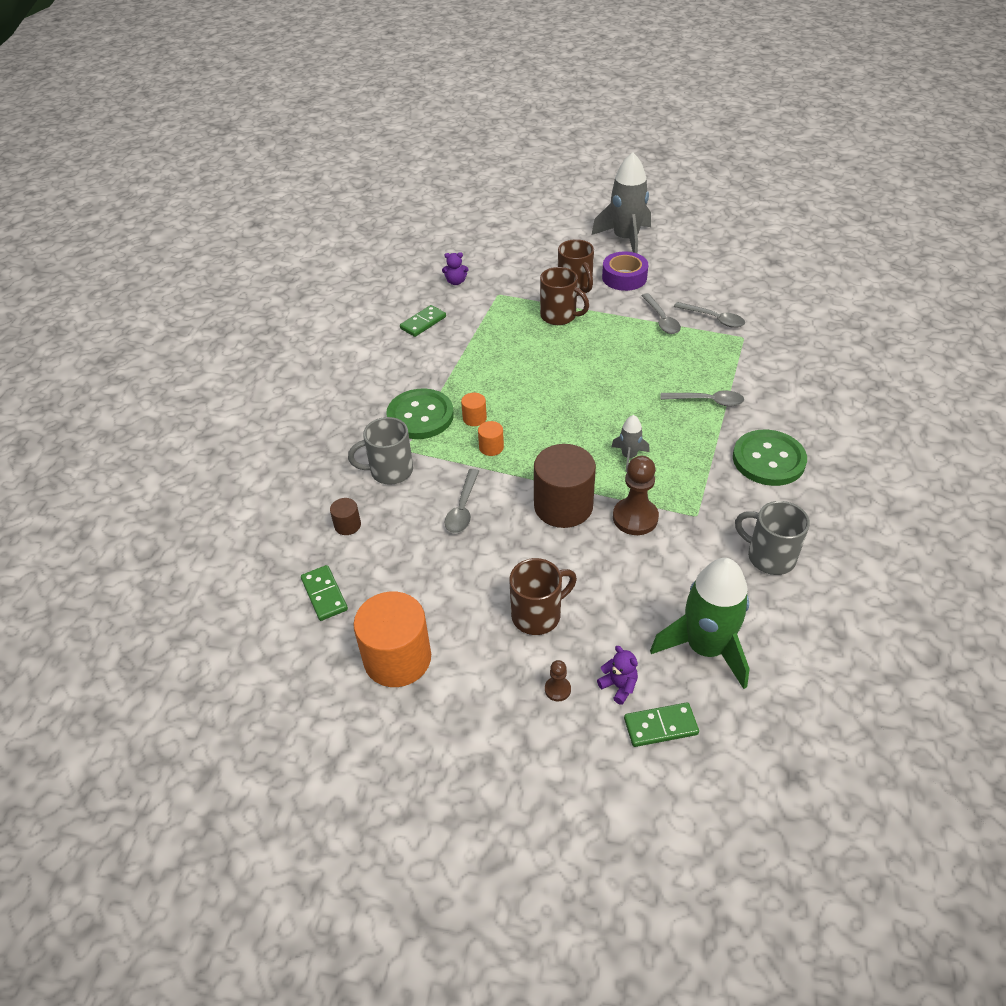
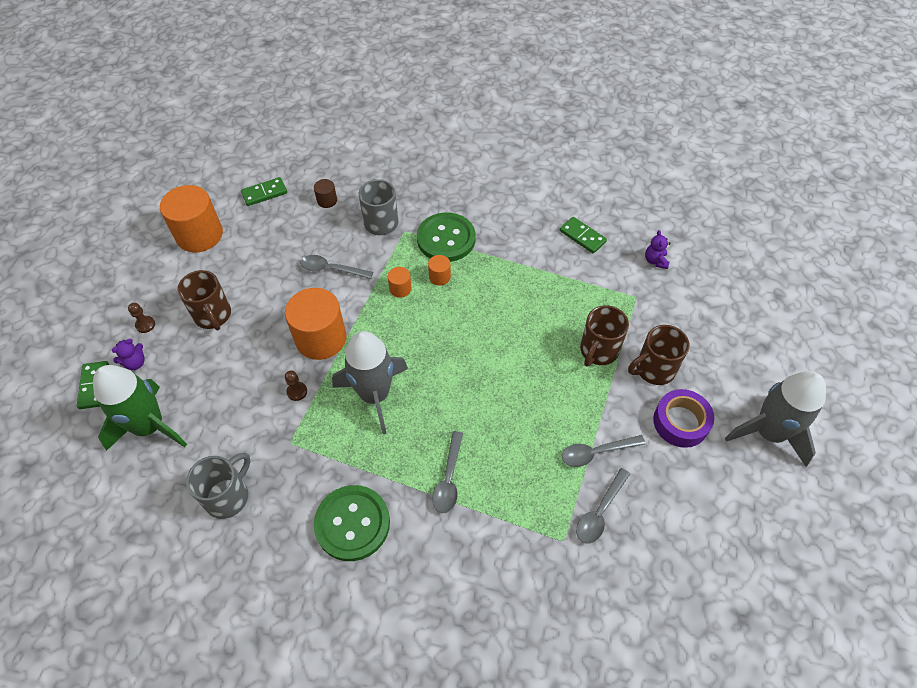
camera: 90 degrees right, 10 degrees up
brown cylinder [534,444,596,528] -> orange cylinder [285,288,347,360]
grey rocket [612,415,650,472] -> grey rocket [332,331,408,434], size x2.11
brown pawn [613,456,659,535] -> brown pawn [285,371,307,401], size x0.50

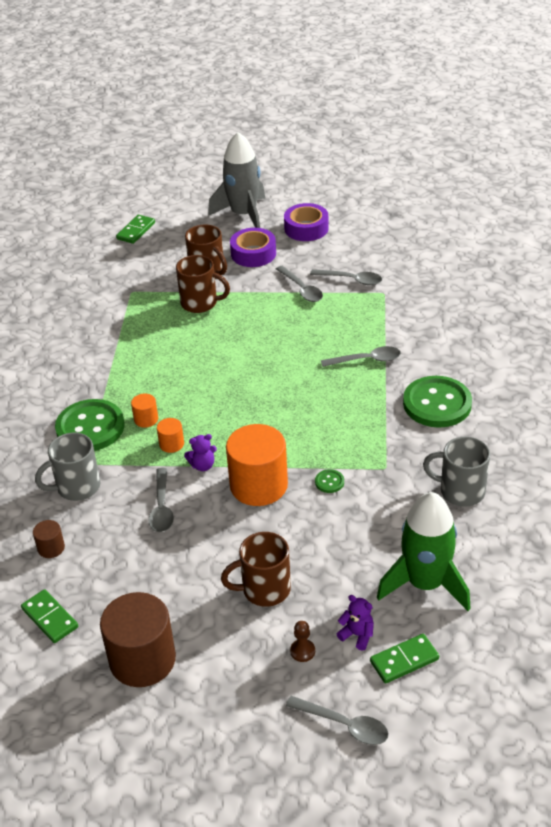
camera: 105 degrees left, 15 degrees down
orange cylinder [160,185,223,253] -> brown cylinder [100,592,176,687]
brown mug [177,270,231,330] -> brown mug turned 150 degrees counterclockwise [221,532,291,607]
brown pawn [285,371,307,401] -> green button [315,469,344,493]
grey rocket [332,331,408,434] -> none
green domino [560,217,607,254] -> green domino moved to [116,215,155,244]
purple teddy bear [645,230,671,269] -> purple teddy bear moved to [184,434,217,471]
none -> purple tape [284,203,329,241]
none -> grey spoon [286,696,389,745]

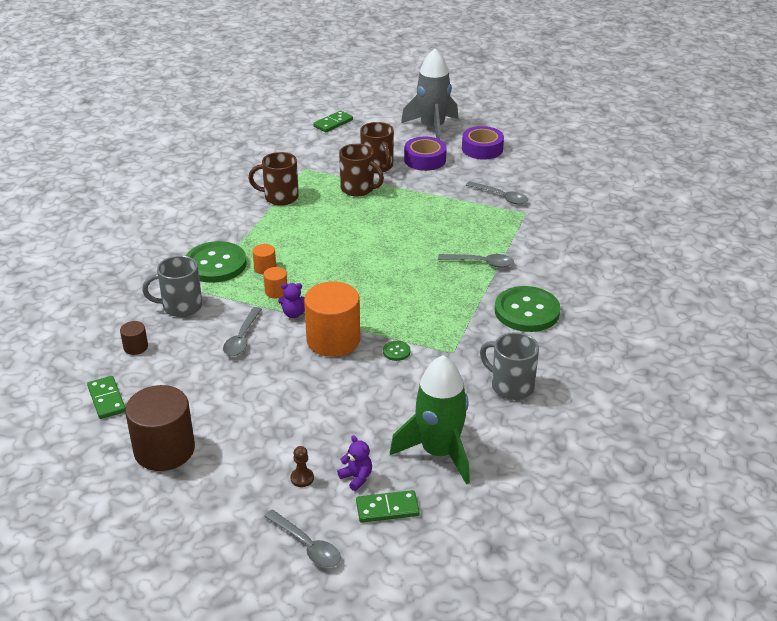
camera: 15 degrees right, 5 degrees down
brown mug [221,532,291,607] -> brown mug moved to [248,152,299,206]
grey spoon [276,266,323,302] -> none

